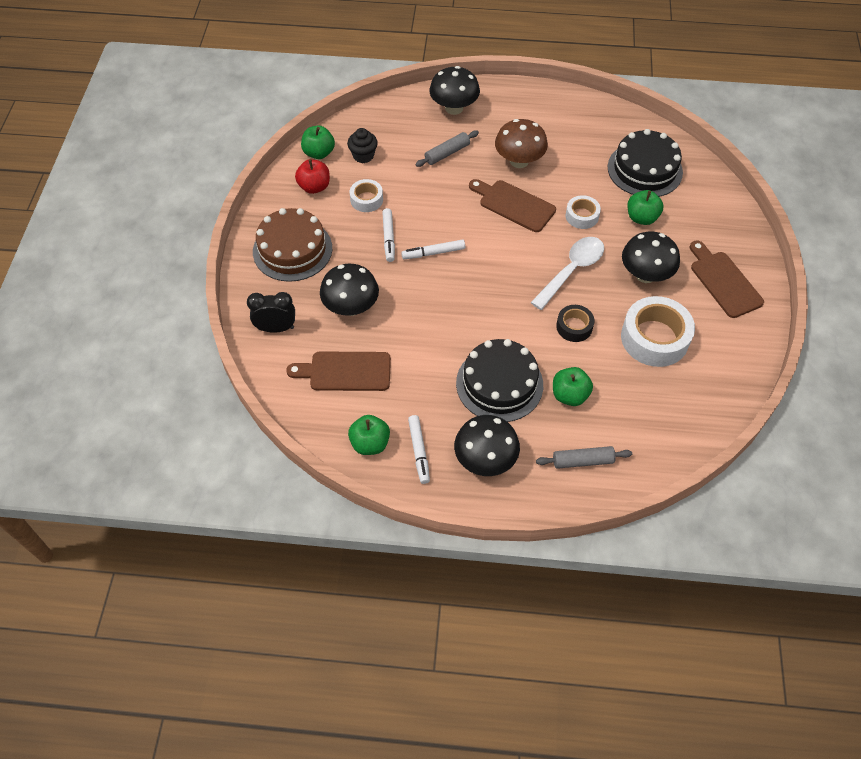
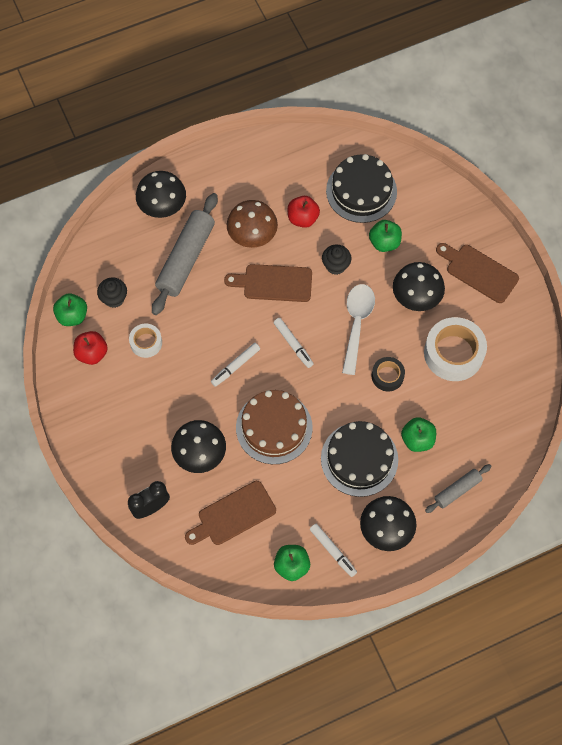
camera: 30 degrees left, 10 degrees up
brown cake [253,208,332,282] -> brown cake moved to [236,390,313,464]
white marker [382,208,395,262] -> white marker moved to [273,318,314,368]
grey rolling pin [415,131,479,167] -> grey rolling pin [152,193,218,315], size x1.89
white tape [566,195,601,229] -> black cupcake [322,244,351,275]
none -> red apple [288,196,320,228]

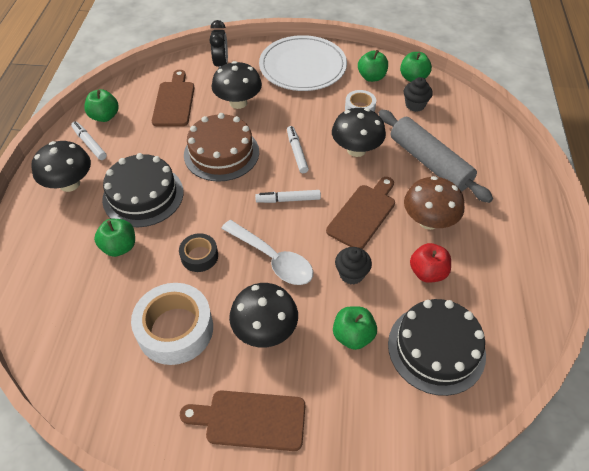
camera: 120 degrees right, 15 degrees down
red apple [73,331,108,365] -> green apple [358,50,388,82]
black mushroom [136,171,186,218] -> black mushroom moved to [332,108,386,157]
white marker [310,524,357,577] -> white marker turned 60 degrees clockwise [71,121,107,160]
grey rolling pin [425,464,491,513] -> none
brown cutting board [436,243,519,303] -> brown cutting board turned 150 degrees counterclockwise [180,390,305,451]
none -> white plate [259,35,347,91]

